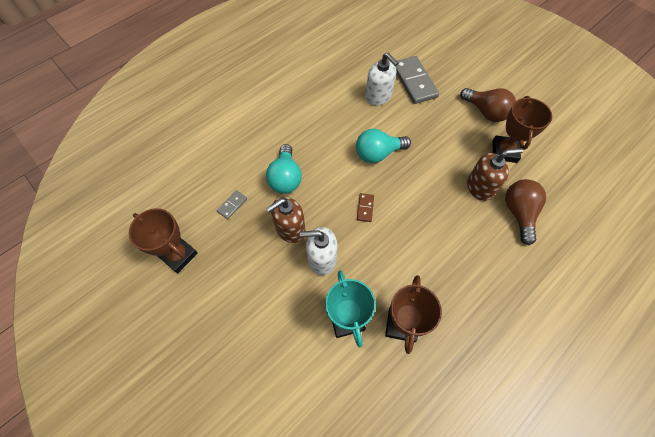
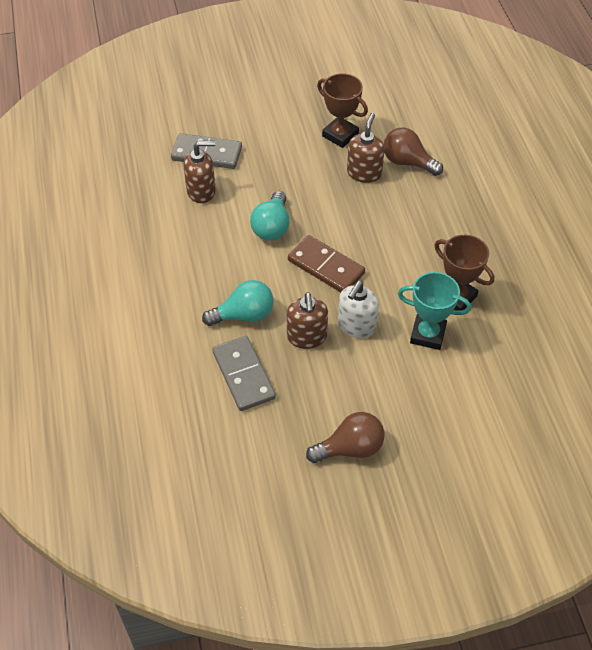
camera: 60 degrees left, 10 degrees down
brown trophy [129,208,198,273] -> none
grey domino [217,190,247,219] -> grey domino [212,336,276,411], size x2.16
turquoise light bulb [266,144,302,194] -> turquoise light bulb turned 45 degrees counterclockwise [202,280,273,326]
brown domino [357,193,374,222] -> brown domino [288,235,365,293], size x2.16
white soap dispenser [365,53,398,105] -> brown soap dispenser [184,141,216,203]
brown light bulb [460,88,516,122] -> brown light bulb moved to [306,412,384,463]

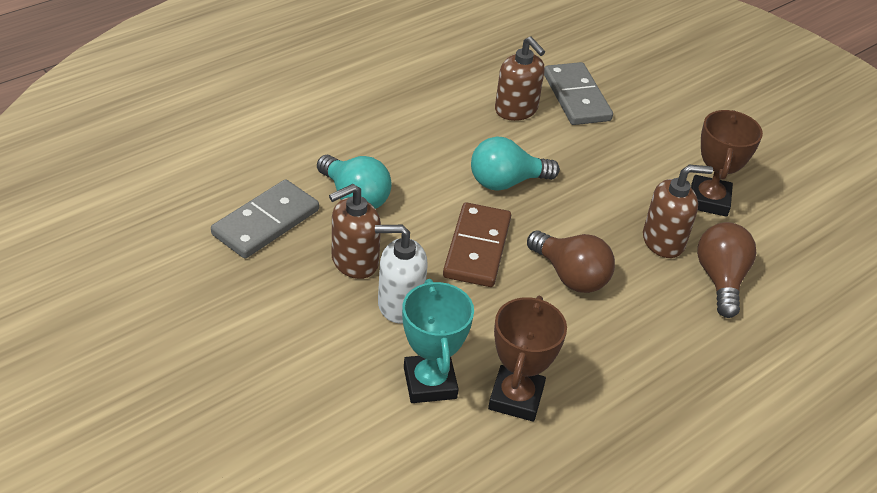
camera: 60 degrees right, 10 degrees down
brown light bulb [306,412,384,463] -> brown light bulb moved to [527,231,615,293]

